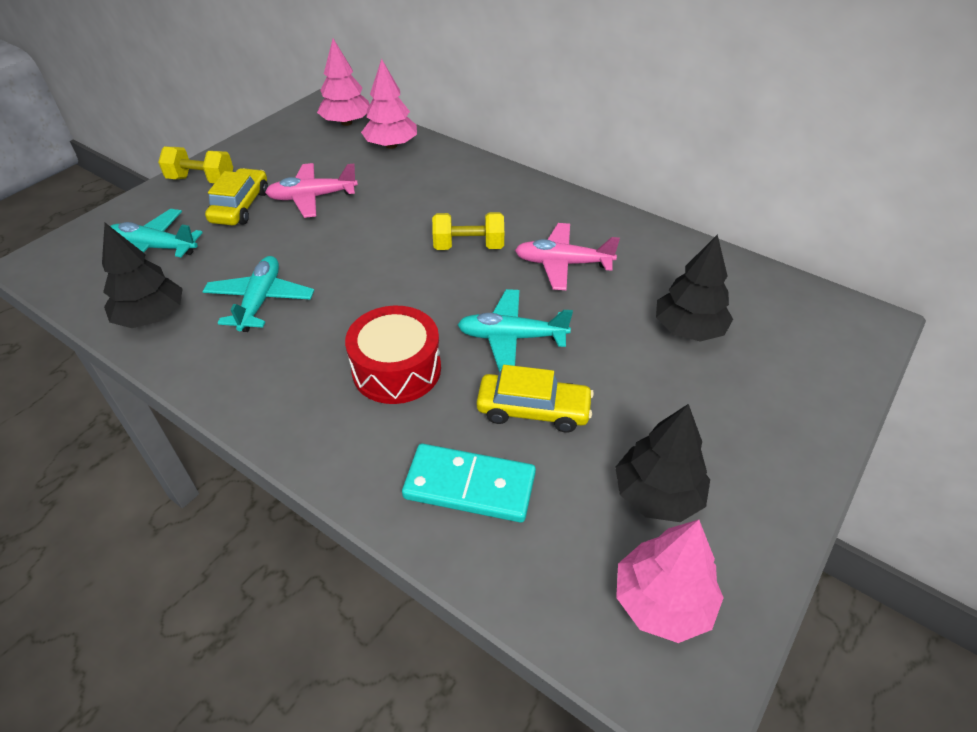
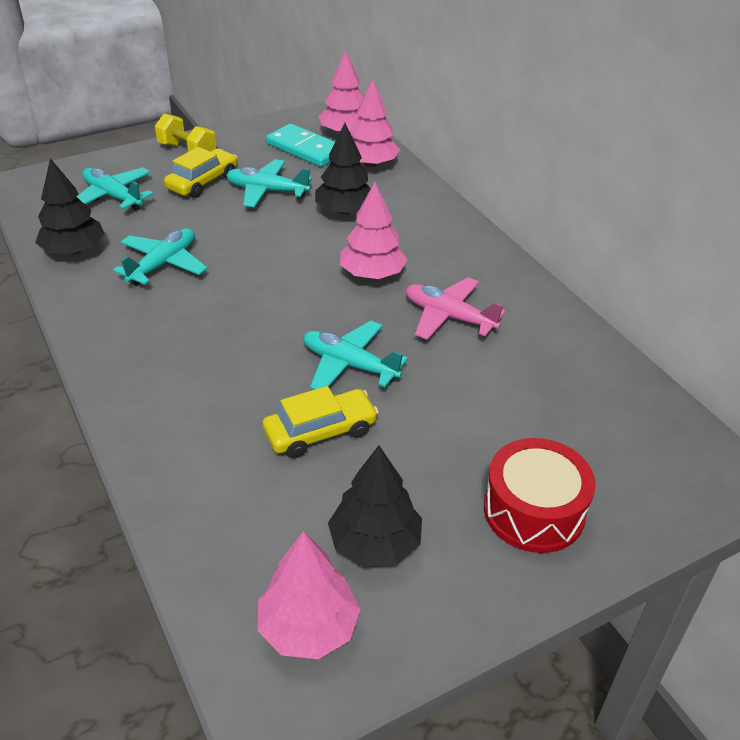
camera: 25 degrees right, 5 degrees down
pink plane [265,163,358,218] -> turquoise plane [226,159,312,208]
red drum [345,306,441,404] -> red drum moved to [484,438,596,553]
turquoise domino [402,444,536,522] -> turquoise domino moved to [266,124,335,167]
yellow dumbbell [432,212,504,250] -> pink tree [340,182,408,279]
yellow car [477,365,594,433] -> yellow car turned 60 degrees counterclockwise [262,386,379,458]
black tree [656,234,733,342] -> black tree moved to [315,123,371,215]

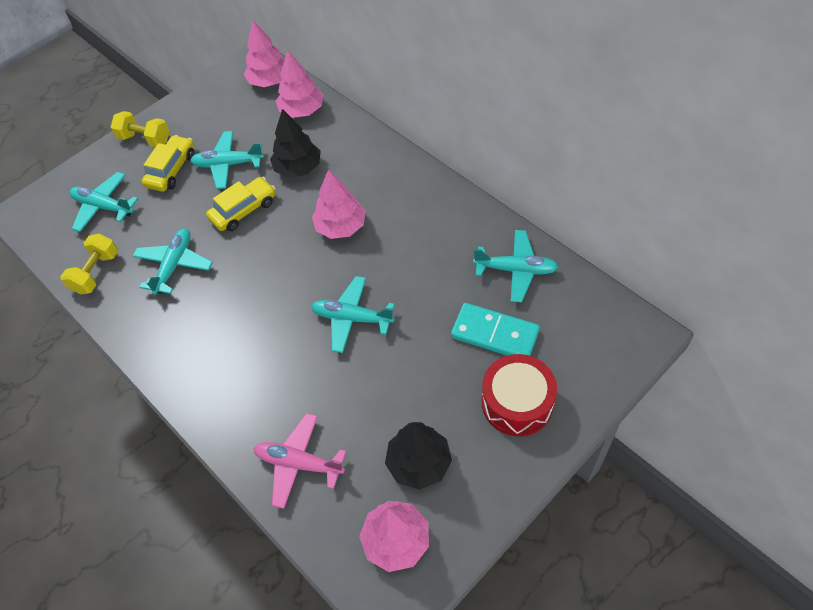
camera: 10 degrees left, 15 degrees up
black tree [35,158,105,255] -> yellow dumbbell [60,233,118,295]
yellow car [262,386,379,458] -> yellow car moved to [206,177,276,231]
turquoise domino [266,124,335,167] -> turquoise domino moved to [451,303,540,356]
pink plane [406,277,505,340] -> pink plane moved to [253,413,346,509]
none -> turquoise plane [473,230,559,302]

